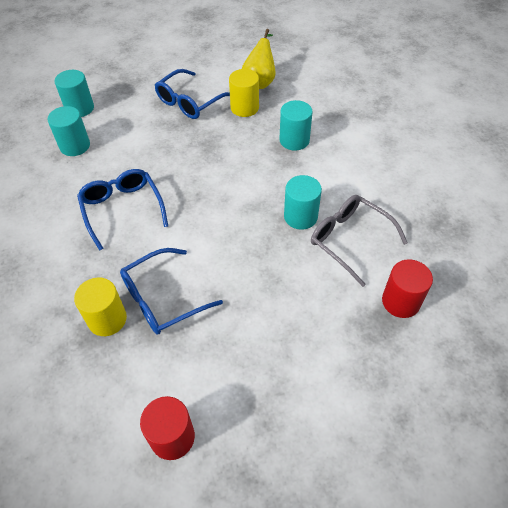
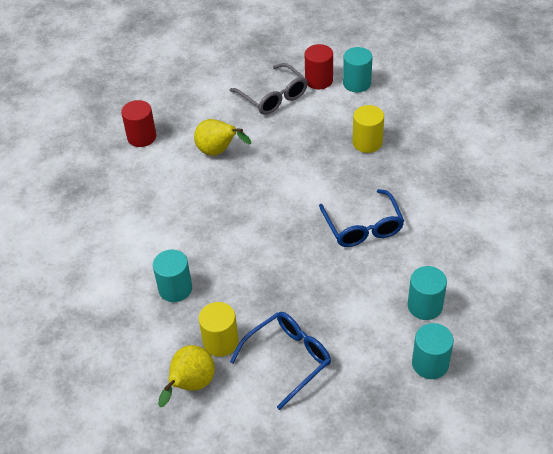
camera: 170 degrees left, 5 degrees down
blue glasses [120,248,223,335] -> none
turquoise cylinder [284,175,322,230] -> turquoise cylinder moved to [343,47,372,92]
grey glasses [311,195,408,287] -> grey glasses moved to [230,63,308,115]
none -> yellow pear [194,119,251,156]

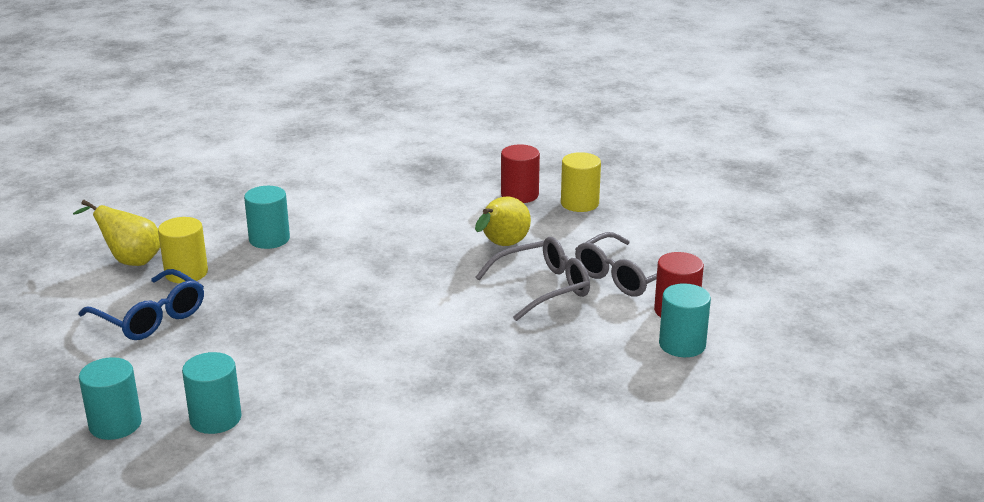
camera: 80 degrees right, 20 degrees down
blue glasses [319,189,404,247] -> none
yellow cylinder [353,105,384,153] -> yellow cylinder moved to [561,152,601,212]
none -> grey glasses [476,237,590,321]

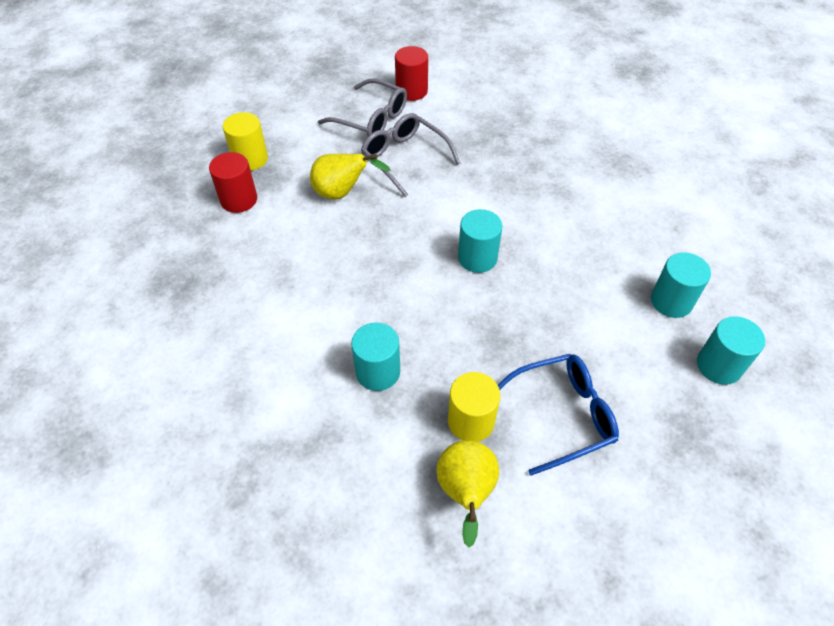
camera: 105 degrees left, 25 degrees up
blue glasses [79,269,204,340] -> blue glasses turned 45 degrees clockwise [498,354,619,475]
turquoise cylinder [659,283,711,357] -> turquoise cylinder moved to [458,209,502,273]

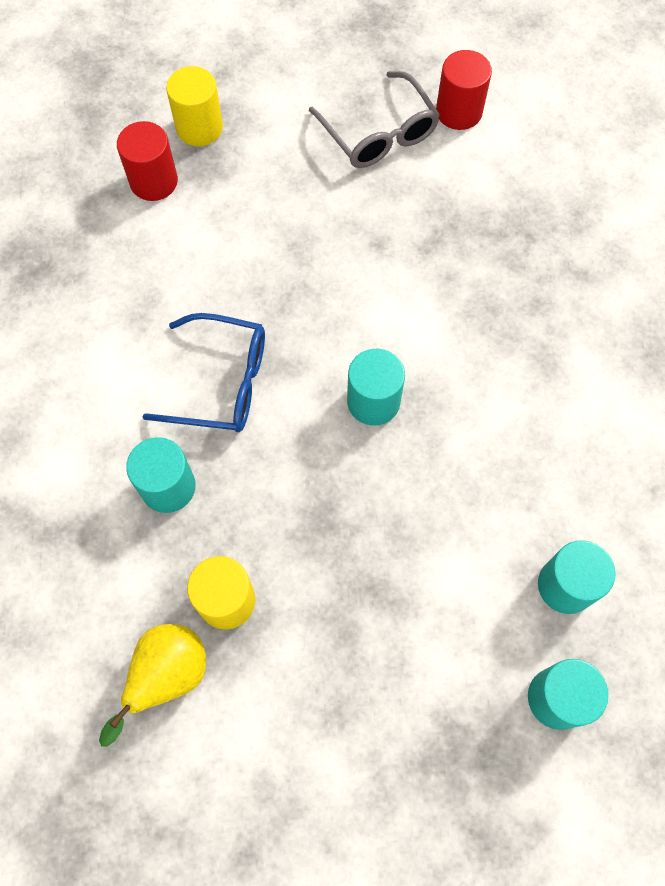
camera: 30 degrees right, 15 degrees up
yellow pear [310,154,390,199] -> none
grey glasses [361,113,460,197] -> none
blue glasses [498,354,619,475] -> blue glasses moved to [143,313,265,432]

